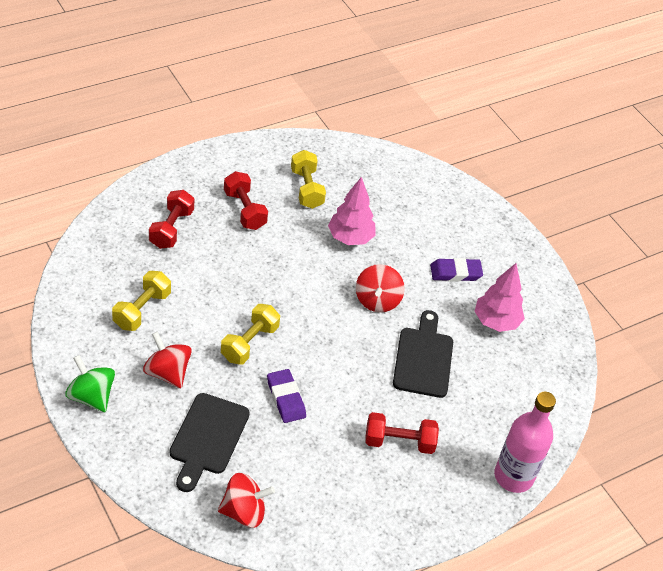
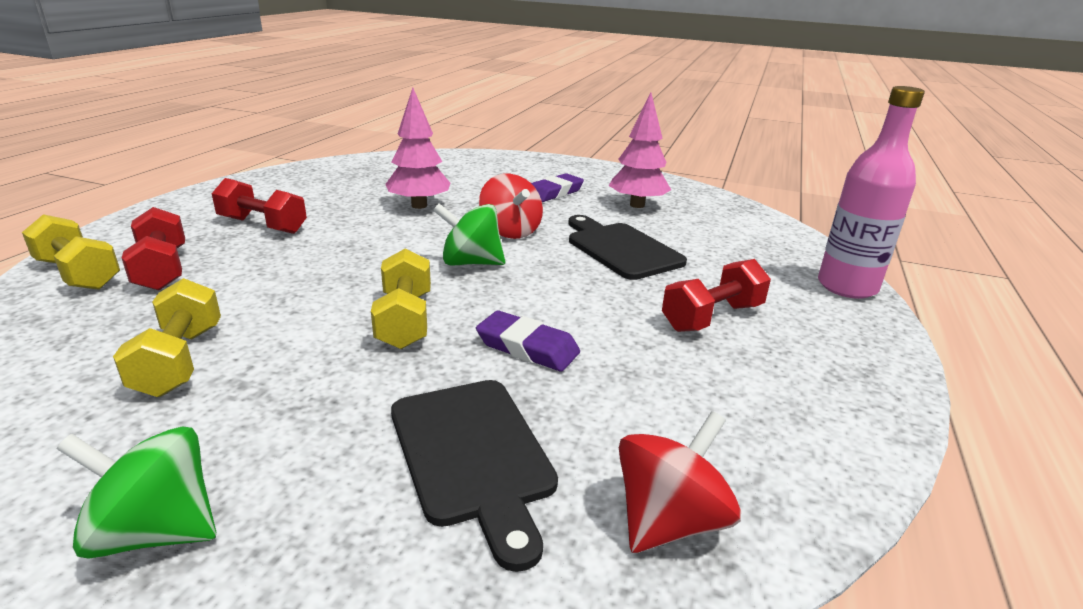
camera: 35 degrees left, 20 degrees down
red spinning top [143,331,192,388] -> none
yellow dumbbell [291,150,326,209] -> yellow dumbbell moved to [22,214,120,290]
none -> green spinning top [433,203,505,265]

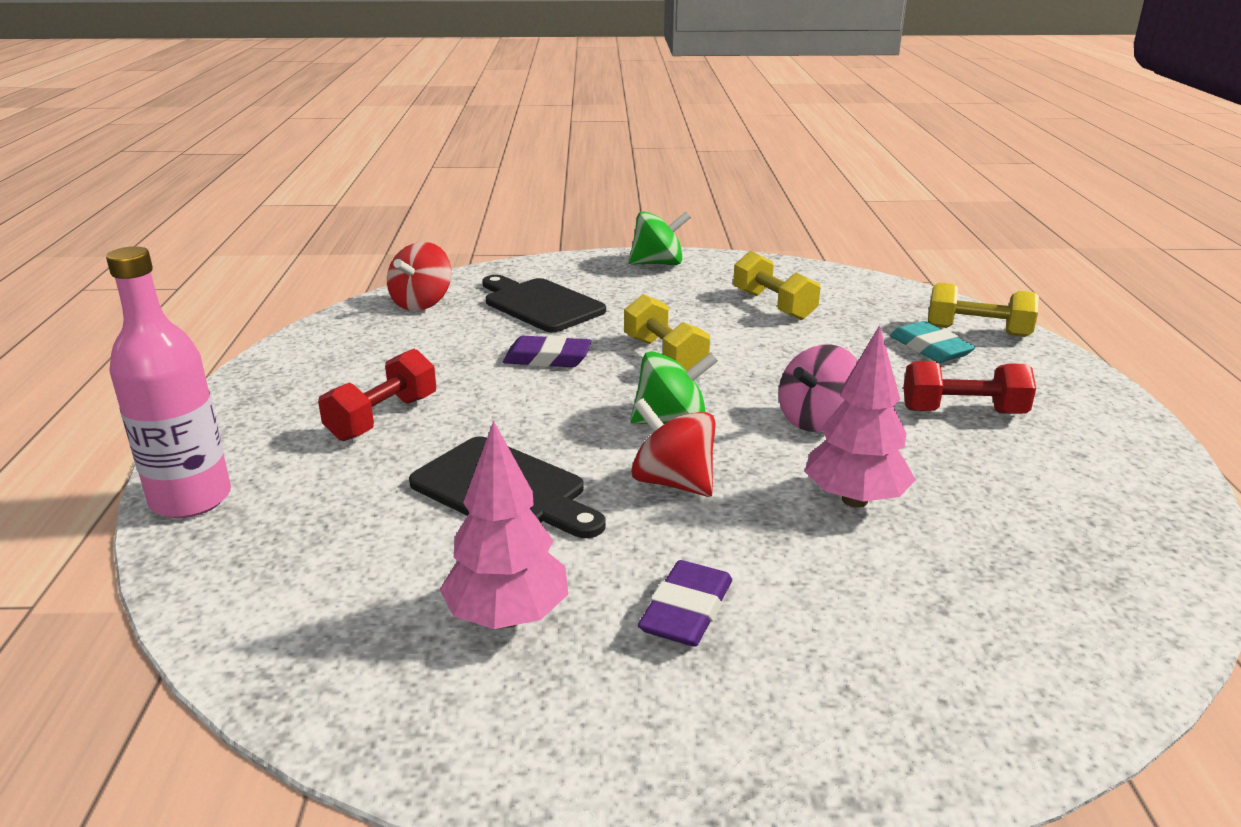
camera: 160 degrees right, 0 degrees up
red dumbbell [122,207,185,291] -> turquoise eraser [890,321,976,363]
none -> pink spinning top [779,345,858,432]

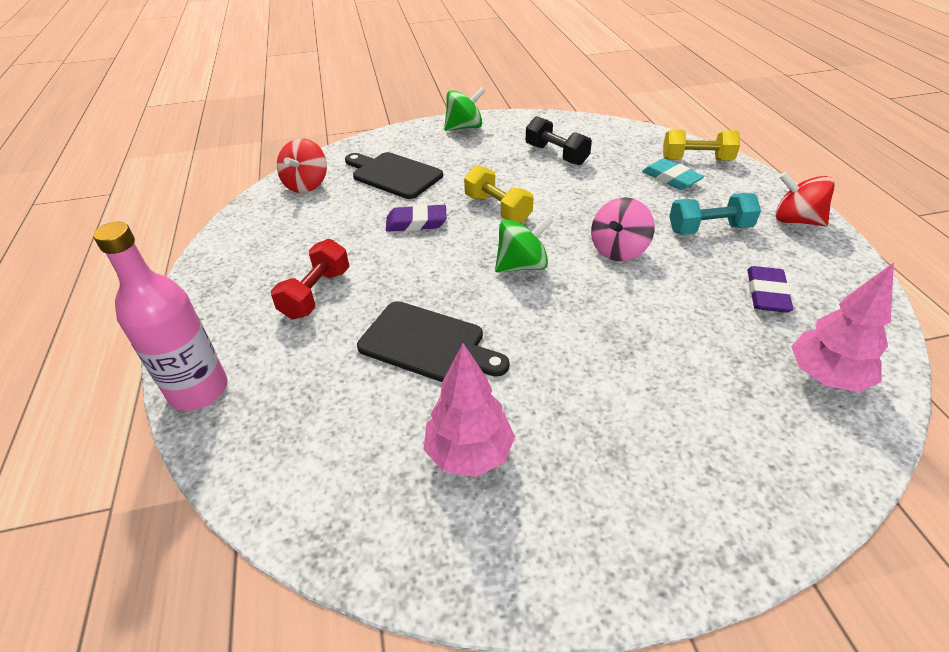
camera: 10 degrees left, 15 degrees up
red spinning top [631,398,716,497] -> red spinning top moved to [775,172,835,226]
purple eraser [638,560,732,647] -> purple eraser moved to [747,266,793,313]
yellow dumbbell [733,251,821,320] -> black dumbbell [526,116,592,165]
pink tree [804,325,916,508] -> pink tree moved to [791,263,894,392]
red dumbbell [903,361,1036,414] -> turquoise dumbbell [669,193,761,235]

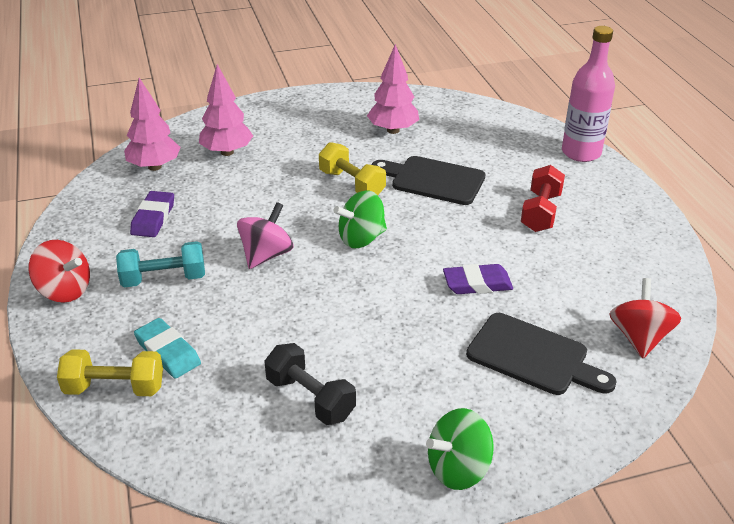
camera: 175 degrees right, 5 degrees down
yellow dumbbell [464,165,534,223] -> yellow dumbbell moved to [319,142,386,195]
none -> pink tree [199,64,253,156]

